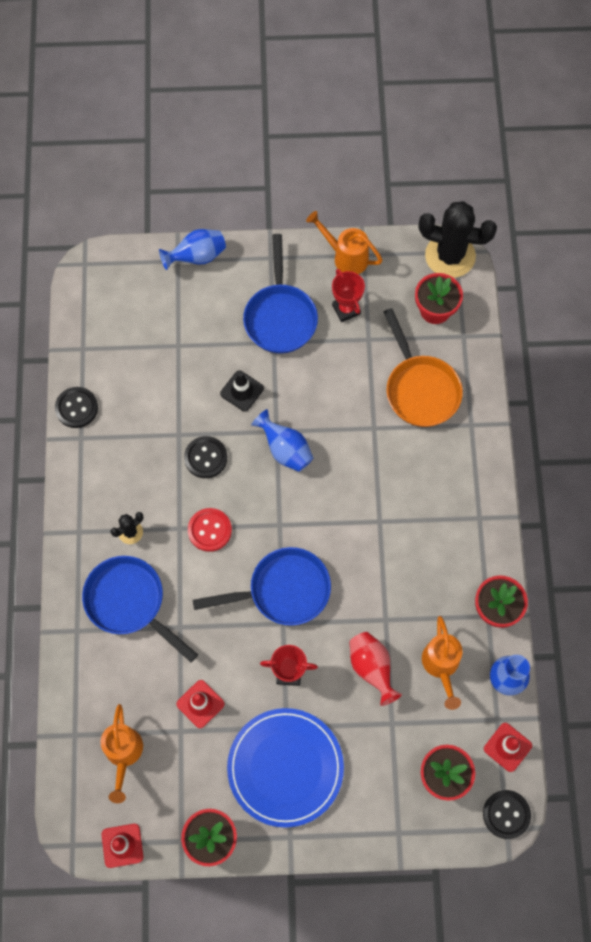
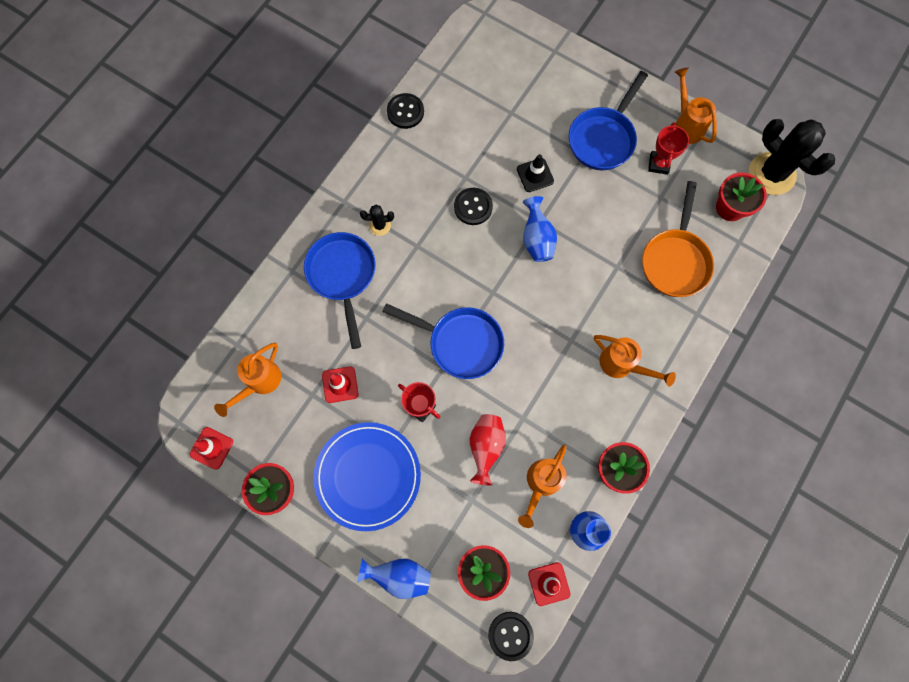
camera: 35 degrees right, 5 degrees up
blue vase [159,229,226,270] -> blue vase moved to [357,558,431,599]
red button [188,508,232,552] -> none
none -> orange watering can [594,335,676,387]

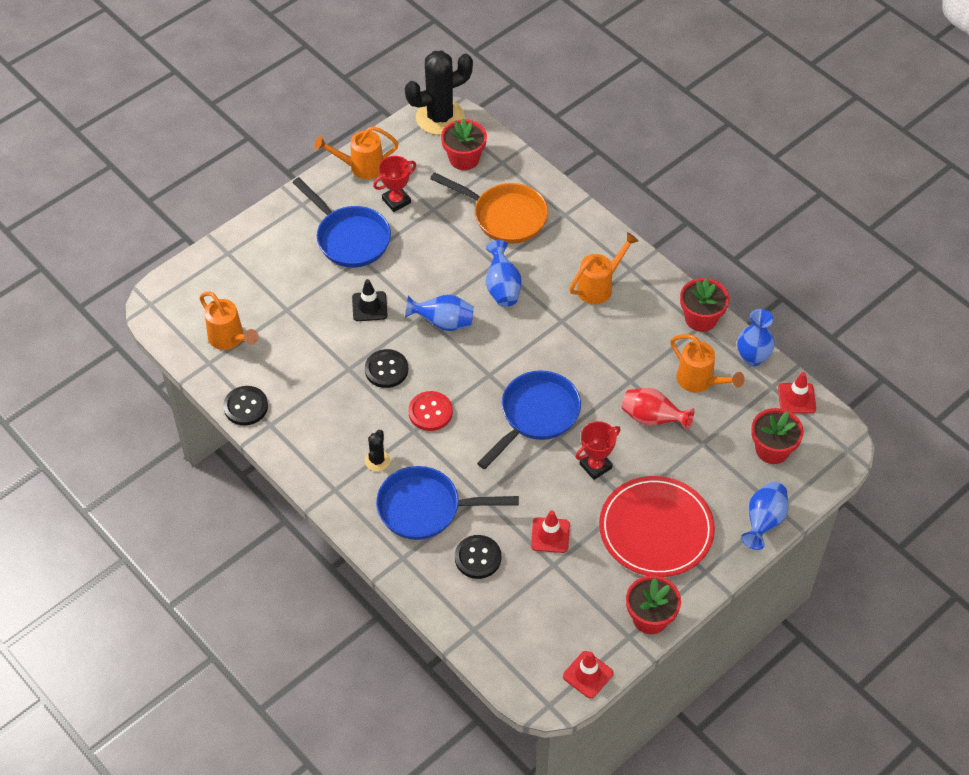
camera: 75 degrees left, 20 degrees down
orange watering can [214,343,281,417] -> orange watering can moved to [200,291,258,350]
blue plate [313,422,421,531] -> red plate [599,476,715,577]
black button [488,612,534,661] -> black button moved to [455,535,501,579]
red trophy [648,122,689,175] -> red trophy turned 60 degrees counterclockwise [373,156,416,212]
none -> red button [408,391,453,431]
none -> blue vase [486,240,522,307]

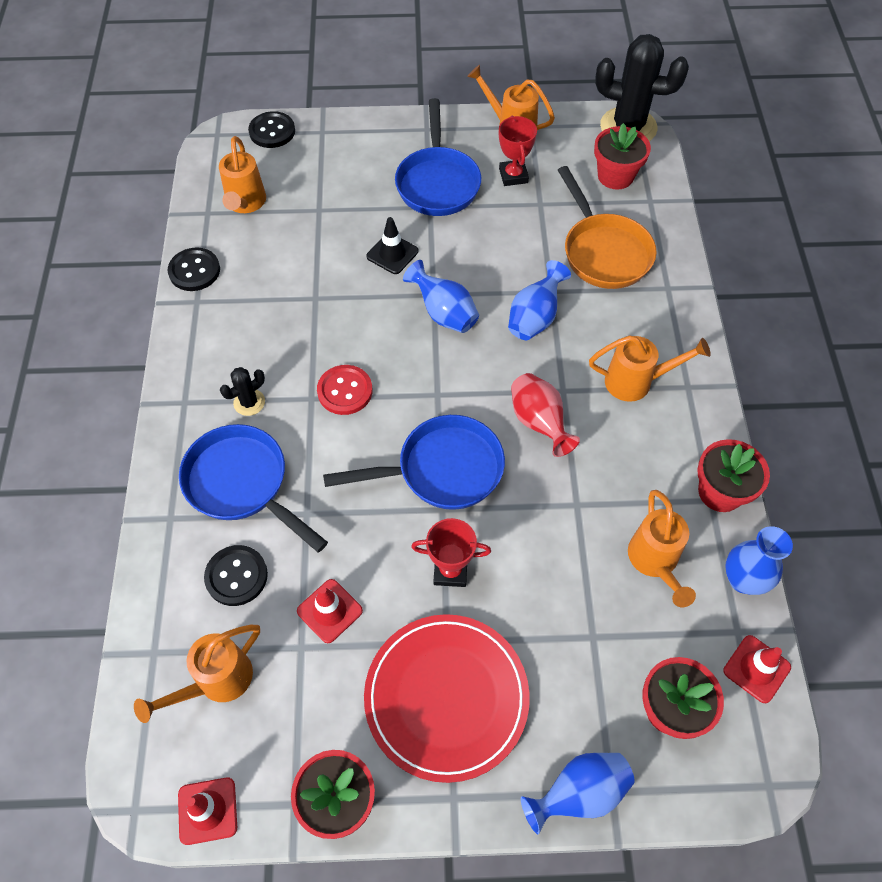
camera: 40 degrees right, 5 degrees up
black button [365,349,408,388] -> black button moved to [248,111,295,148]
red trophy [373,156,416,212] -> red trophy turned 75 degrees clockwise [499,115,537,186]
red vase [622,388,695,431] -> red vase moved to [511,373,580,457]
none -> orange watering can [134,625,260,723]

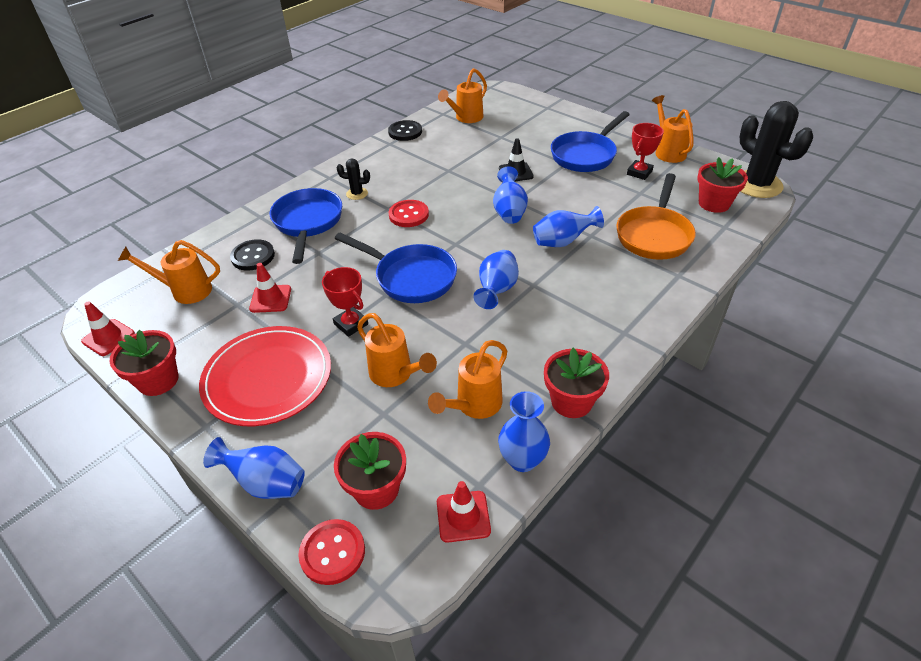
camera: 45 degrees right, 15 degrees down
black button [248,111,295,148] -> none
red vase [511,373,580,457] -> blue vase [473,250,519,309]
orange watering can [589,335,711,402] -> orange watering can moved to [357,313,437,387]
none -> red button [298,519,365,585]

